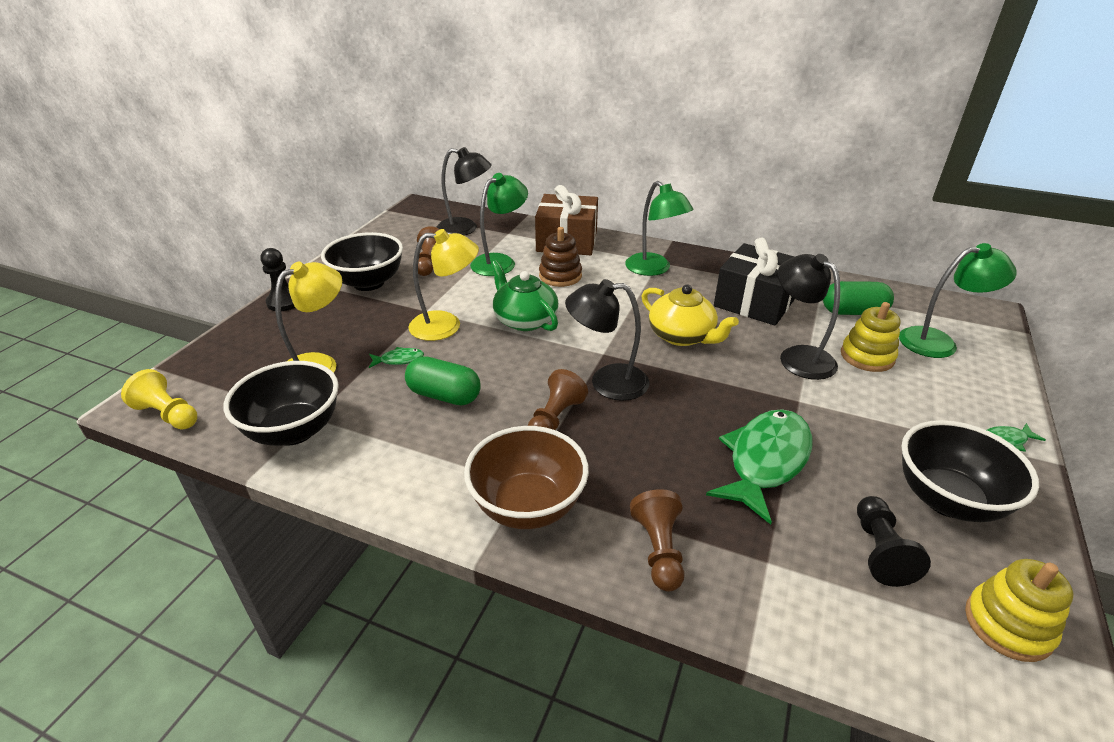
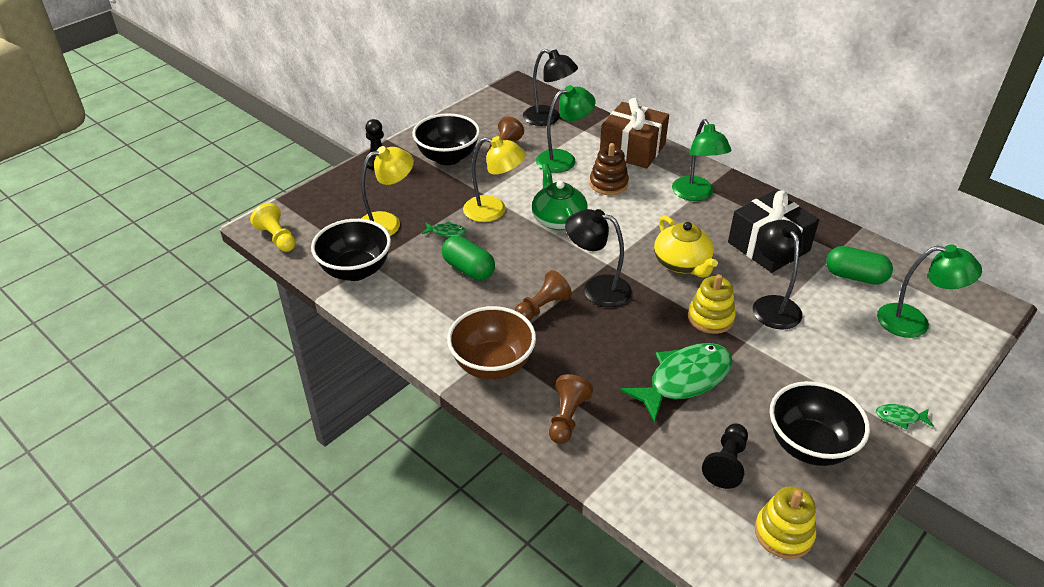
camera: 20 degrees right, 5 degrees up
yellow stacking toy [841,302,900,372] -> yellow stacking toy moved to [688,274,736,334]

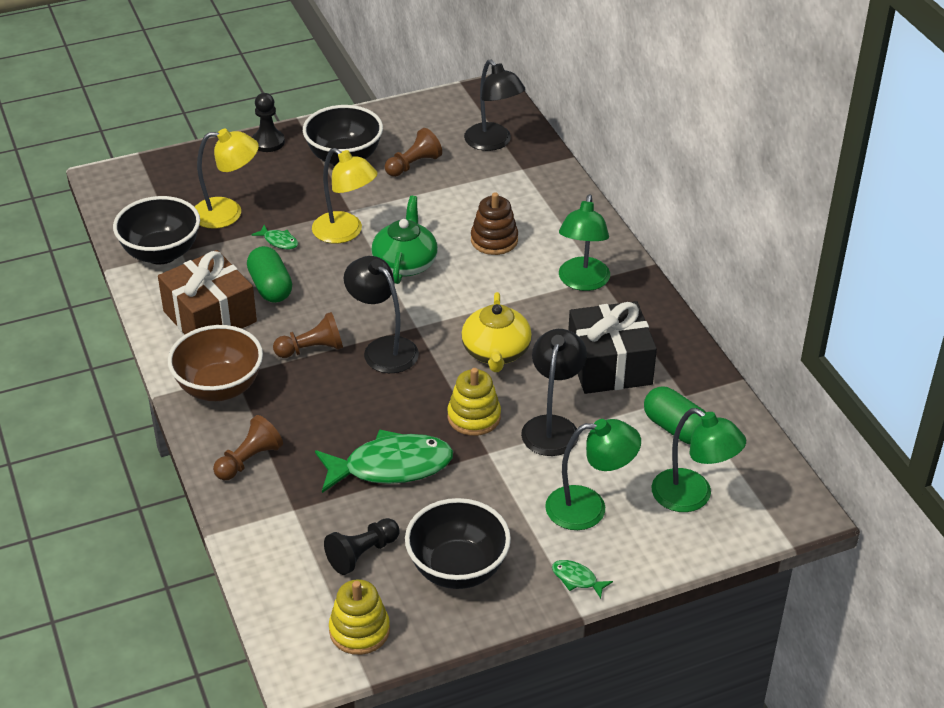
camera: 25 degrees right, 0 degrees up
yellow pawn [250,203,296,252] -> none
green lamp [536,85,595,173] -> green lamp moved to [545,419,641,530]
brown gift [600,98,669,169] -> brown gift moved to [158,250,257,334]

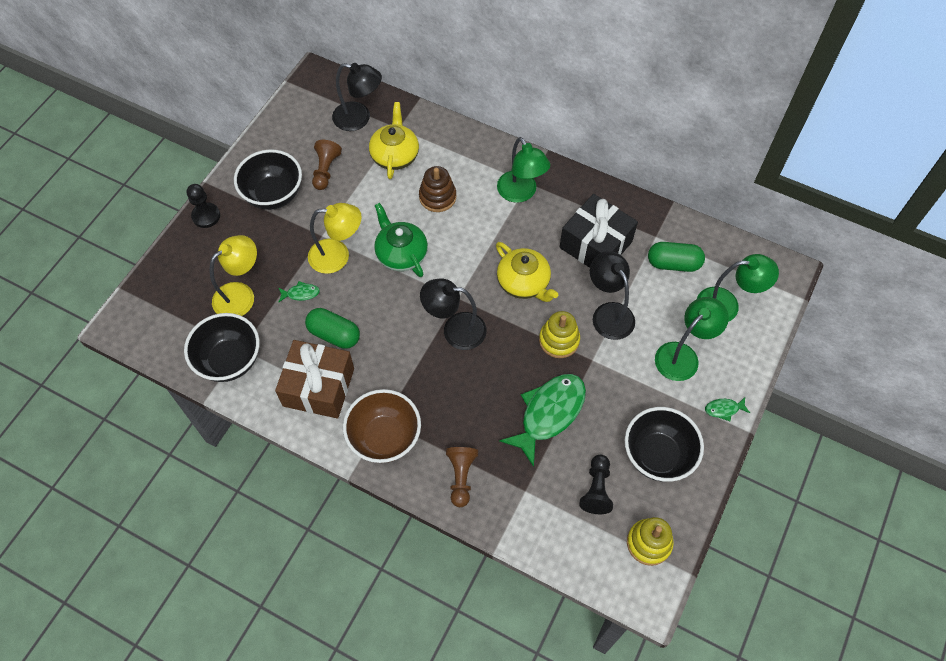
camera: 40 degrees left, 20 degrees up
brown pawn [273,312,343,358] -> none
none -> yellow teapot [369,102,419,179]

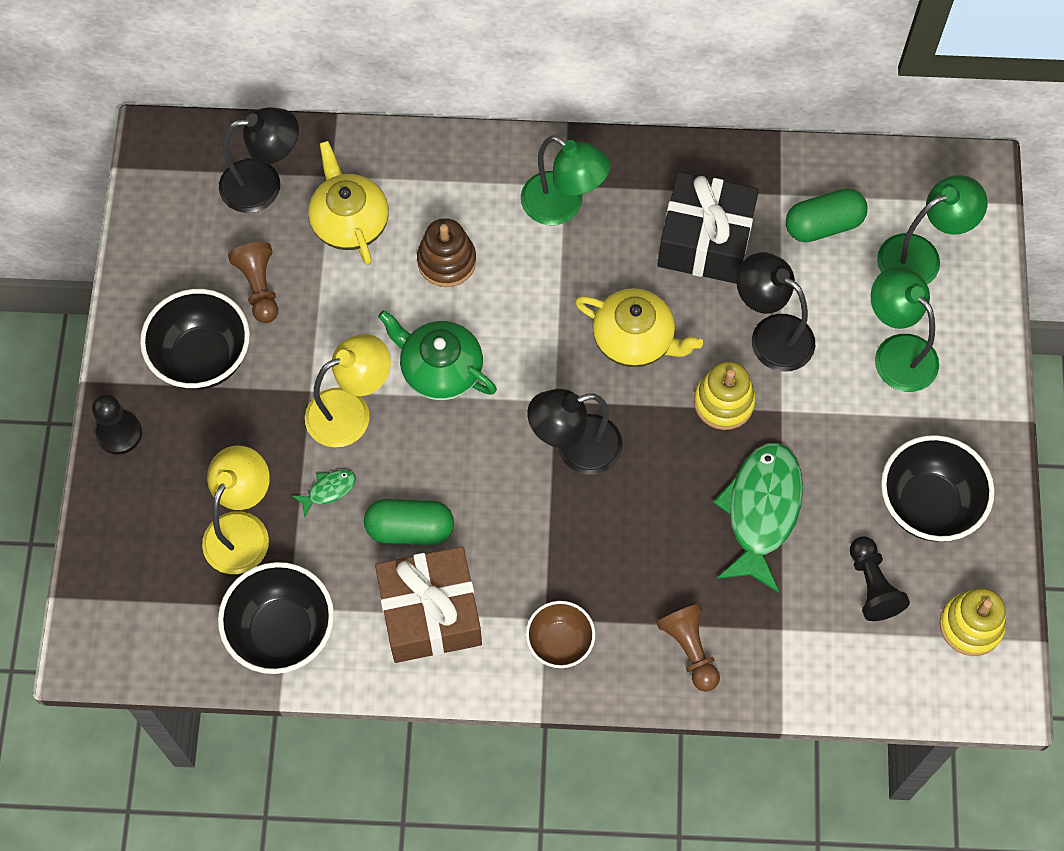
camera: 25 degrees left, 5 degrees up
brown bowl [343,389,421,463] -> brown bowl [526,601,595,668], size x0.61
green lamp [655,297,729,381] -> green lamp turned 60 degrees counterclockwise [871,267,939,392]
green fish [705,397,750,421] -> none

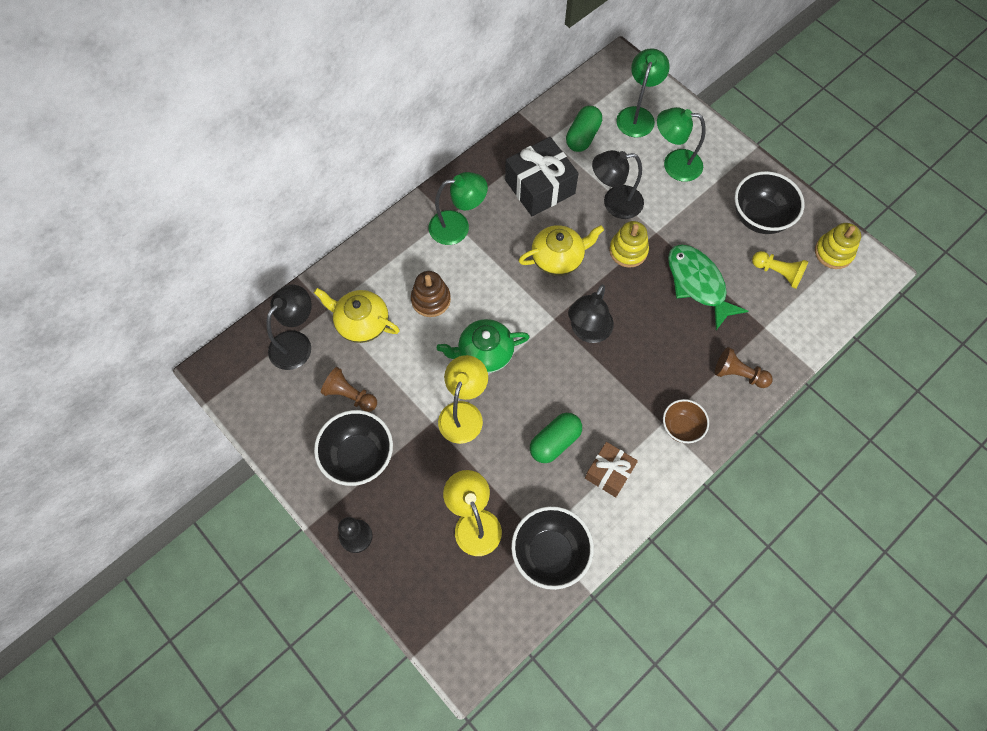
camera: 45 degrees left, 0 degrees up
green fish [292,470,356,516] -> none
brown gift [375,546,482,663] -> brown gift [585,442,638,497], size x0.62
black pawn [850,537,910,621] -> yellow pawn [752,251,808,289]

